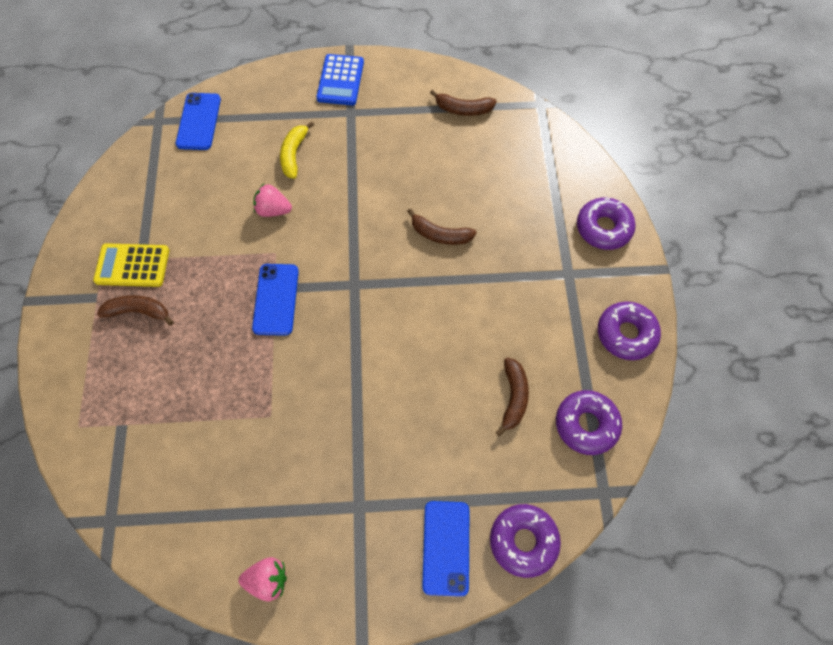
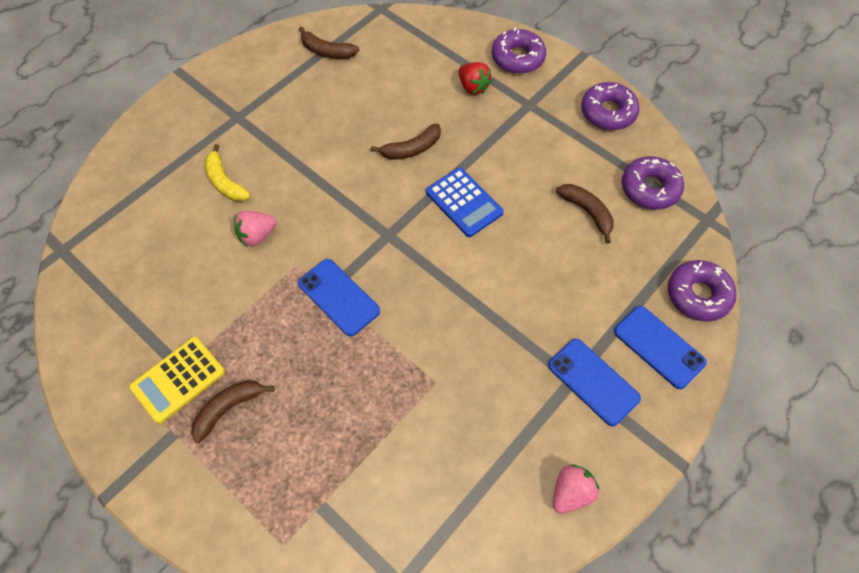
camera: 45 degrees left, 5 degrees down
blue phone [176,93,221,150] -> blue phone moved to [548,339,641,426]
blue calculator [316,54,364,105] -> blue calculator moved to [426,168,504,237]
brown banana [430,90,497,116] -> brown banana turned 60 degrees clockwise [299,26,359,59]
none -> red strawberry [458,62,492,95]

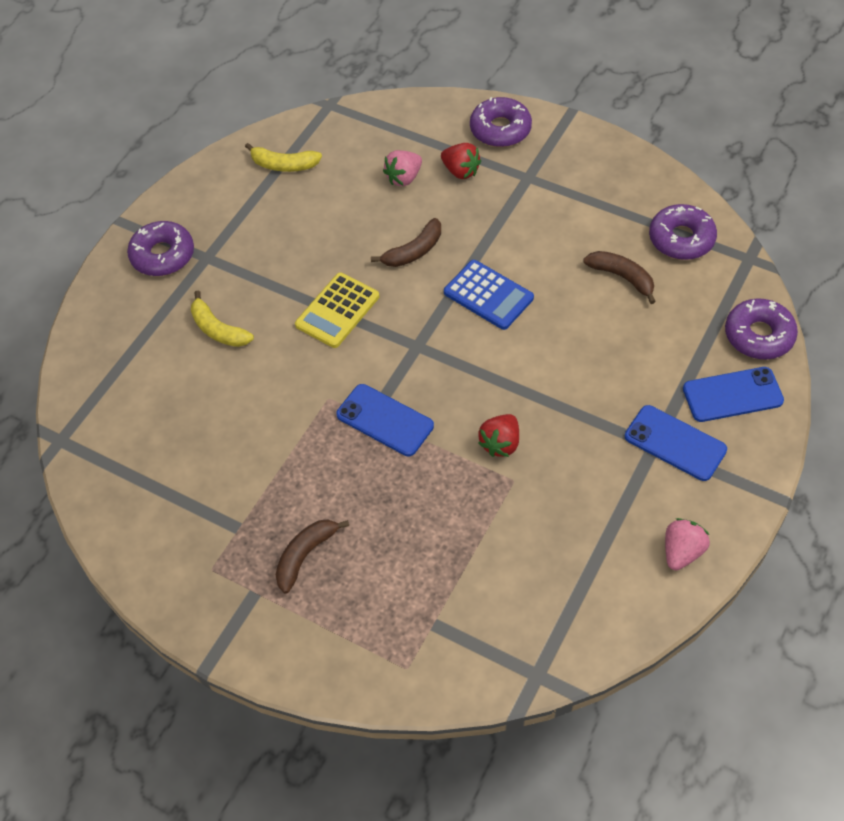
camera: 10 degrees left, 5 degrees down
yellow calculator [129,337,225,424] -> yellow calculator moved to [295,273,379,348]
pink strawberry [234,211,277,247] -> pink strawberry moved to [383,150,422,186]
brown banana [299,26,359,59] -> yellow banana [245,143,322,172]
purple donut [581,82,640,130] -> purple donut moved to [127,221,194,276]
blue phone [614,306,707,389] -> blue phone turned 45 degrees counterclockwise [683,367,784,422]
none -> red strawberry [478,414,519,457]

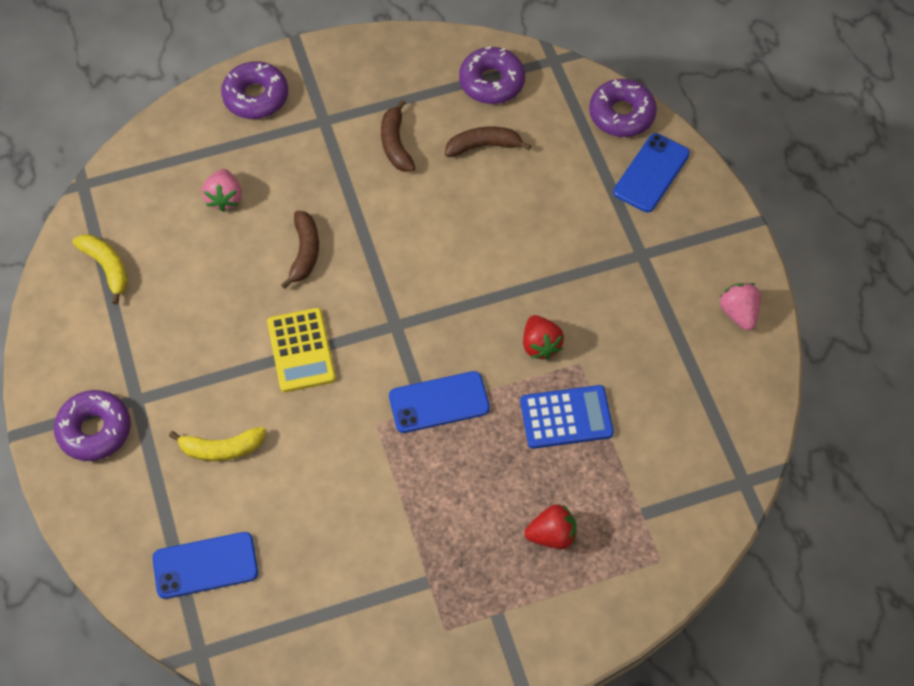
camera: 50 degrees left, 5 degrees up
yellow banana [245,143,322,172] -> yellow banana turned 90 degrees counterclockwise [72,234,128,305]
brown banana [276,520,349,594] -> brown banana moved to [381,100,416,172]
red strawberry [441,143,481,179] -> red strawberry moved to [524,504,576,549]
blue calculator [444,260,534,330] -> blue calculator moved to [520,385,614,449]
blue phone [625,405,727,481] -> blue phone moved to [153,532,258,599]

